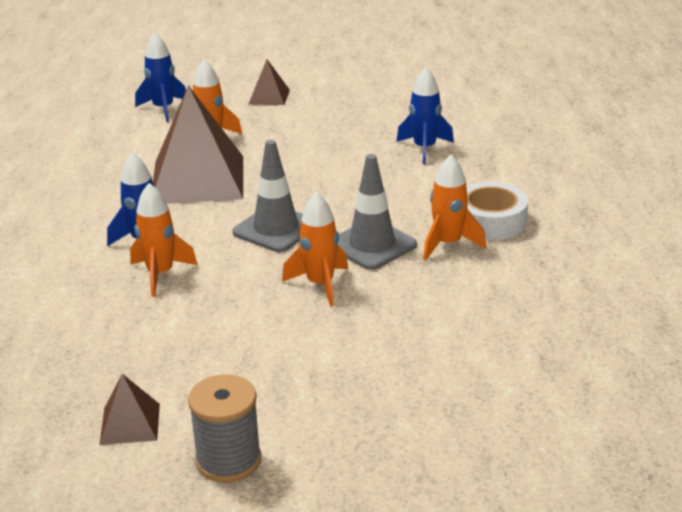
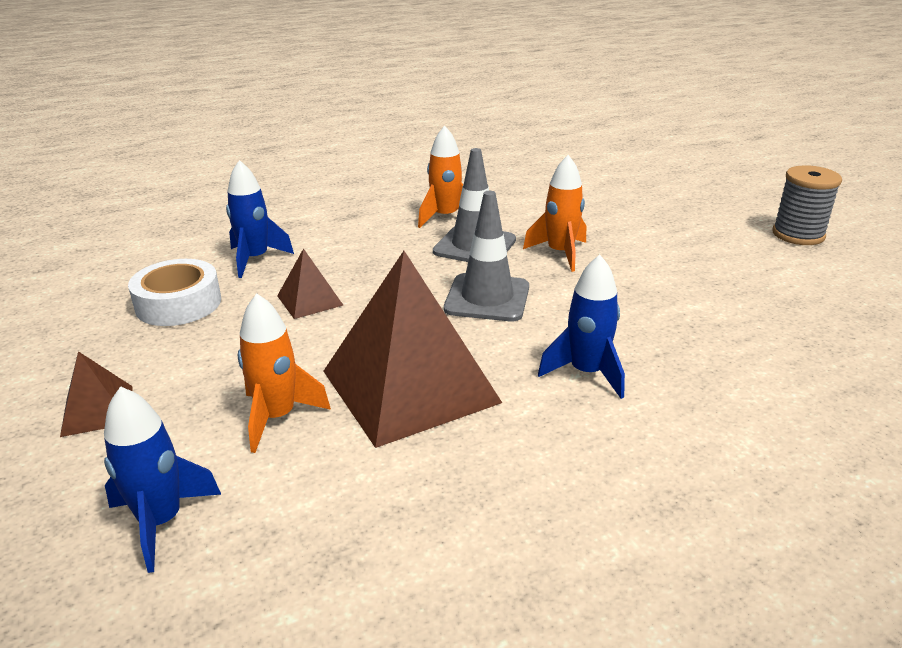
camera: 115 degrees left, 0 degrees up
brown pyramid [100,374,160,445] -> brown pyramid moved to [277,248,344,319]
orange rocket [130,183,198,297] -> none
white tape [466,182,528,240] -> white tape moved to [128,259,221,326]

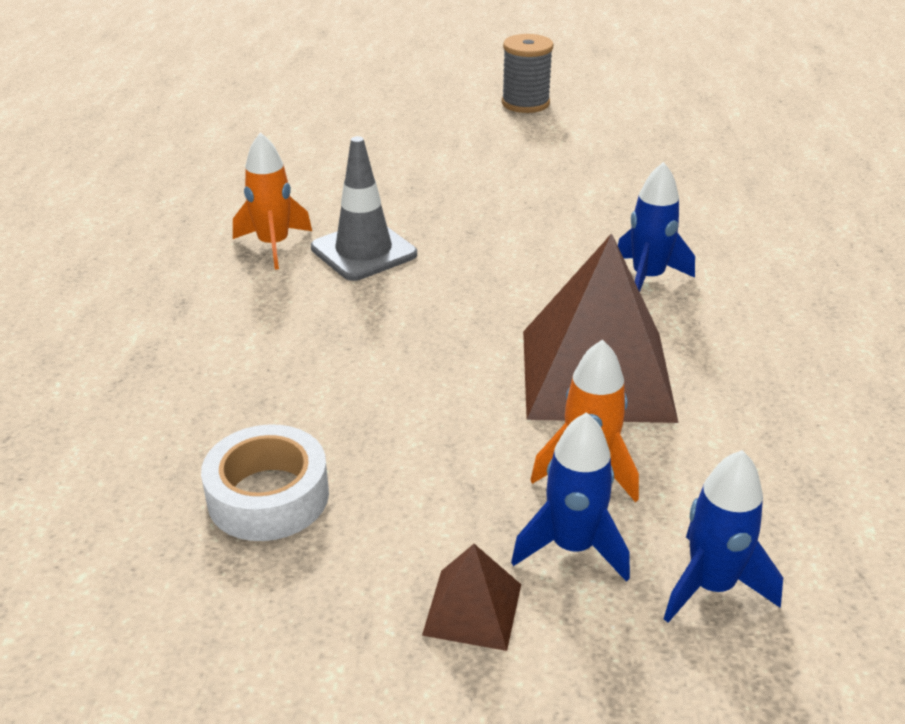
camera: 60 degrees left, 5 degrees up
blue rocket [226,160,294,278] -> blue rocket moved to [511,412,630,582]
brown pyramid [277,248,344,319] -> none
grey traffic cone [444,191,529,321] -> none
orange rocket [523,155,586,272] -> none

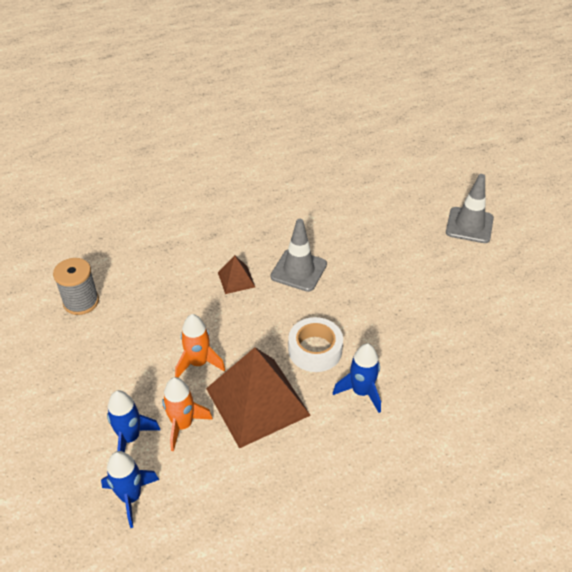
camera: 60 degrees right, 10 degrees up
white tape [201,424,329,541] -> white tape moved to [288,317,343,372]
orange rocket [233,132,312,270] -> orange rocket moved to [175,314,225,378]
brown pyramid [422,544,521,651] -> brown pyramid moved to [218,255,255,294]
grey spool [502,34,553,113] -> grey spool moved to [53,258,99,315]
none -> grey traffic cone [446,174,494,243]

